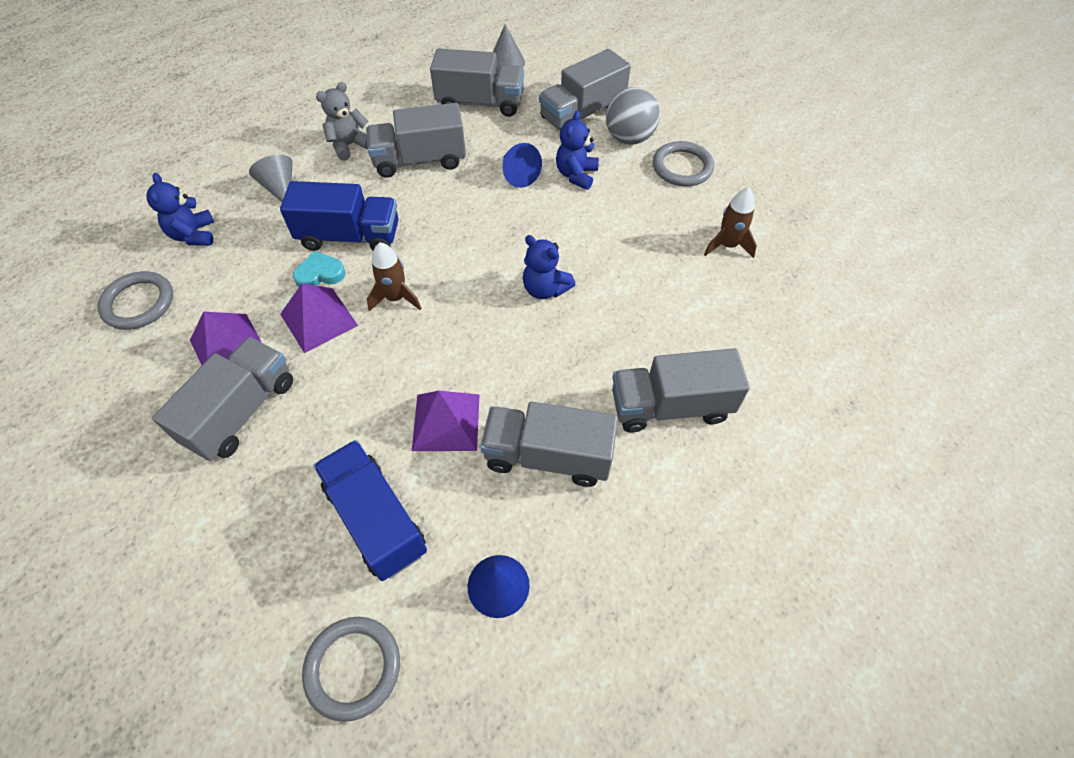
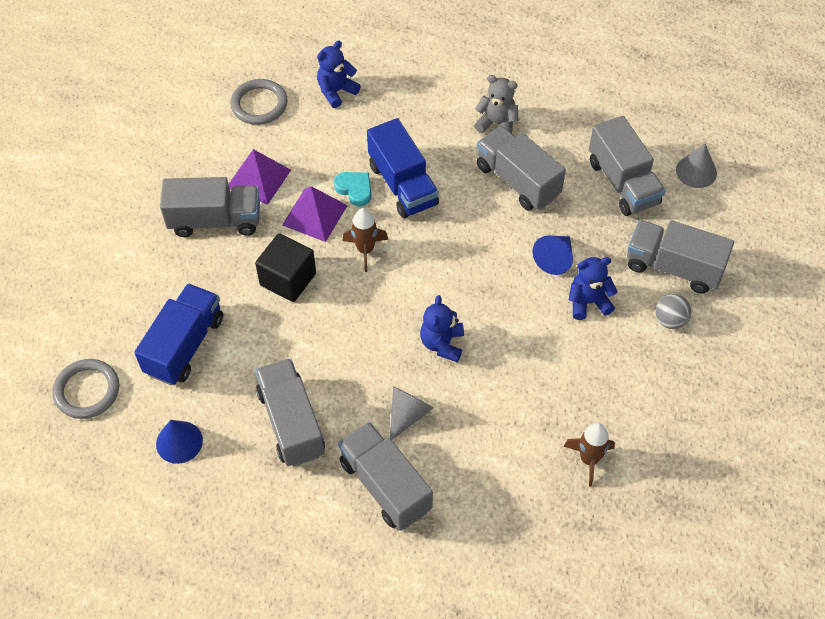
camera: 60 degrees right, 0 degrees up
grey cone [249,155,293,202] -> grey cone moved to [390,386,434,440]
purple pyramid [412,391,480,451] -> none
grey ball [606,87,660,145] -> grey ball [655,294,691,329], size x0.62
grey ring [653,141,714,186] -> none
none -> black cube [255,233,316,302]

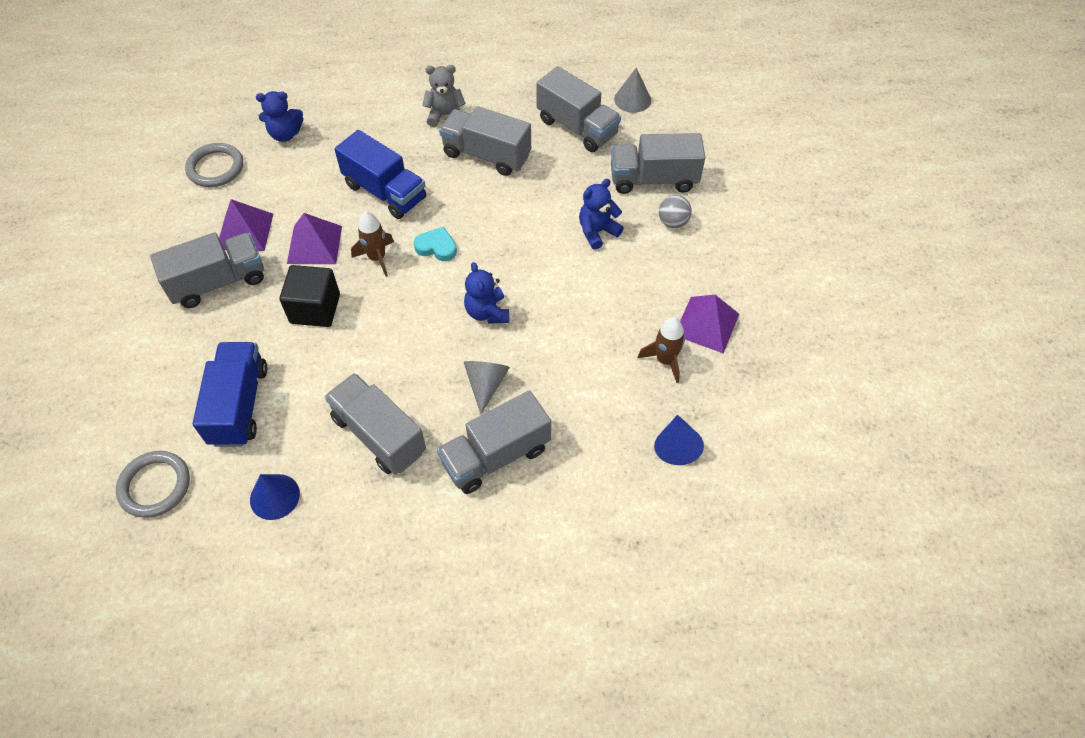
camera: 25 degrees left, 0 degrees up
blue teddy bear [317,40,360,108] -> blue teddy bear turned 120 degrees counterclockwise [256,91,303,142]
turquoise heart [334,172,372,206] -> turquoise heart moved to [413,227,457,261]
grey truck [338,422,433,530] -> grey truck turned 60 degrees counterclockwise [437,390,551,494]
blue cone [532,236,573,275] -> blue cone moved to [654,415,704,465]
none -> purple pyramid [680,295,739,353]

